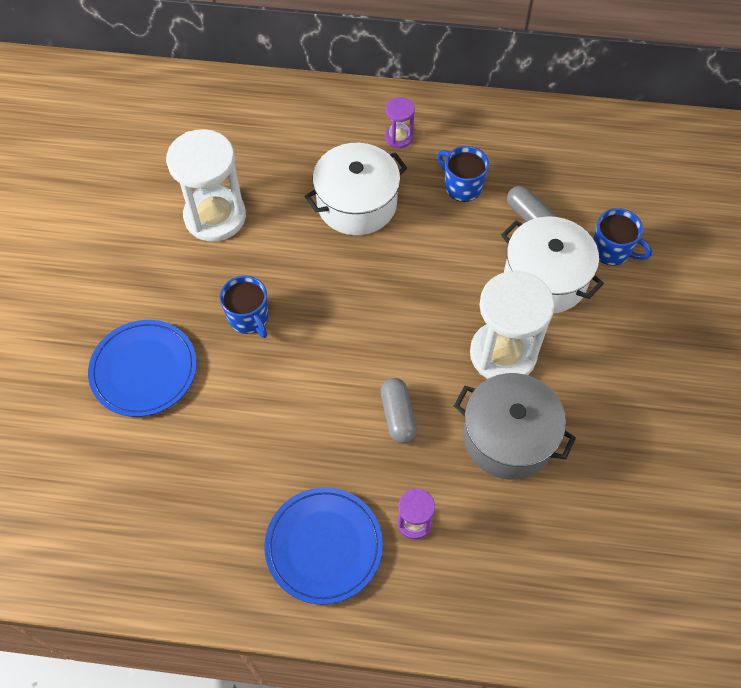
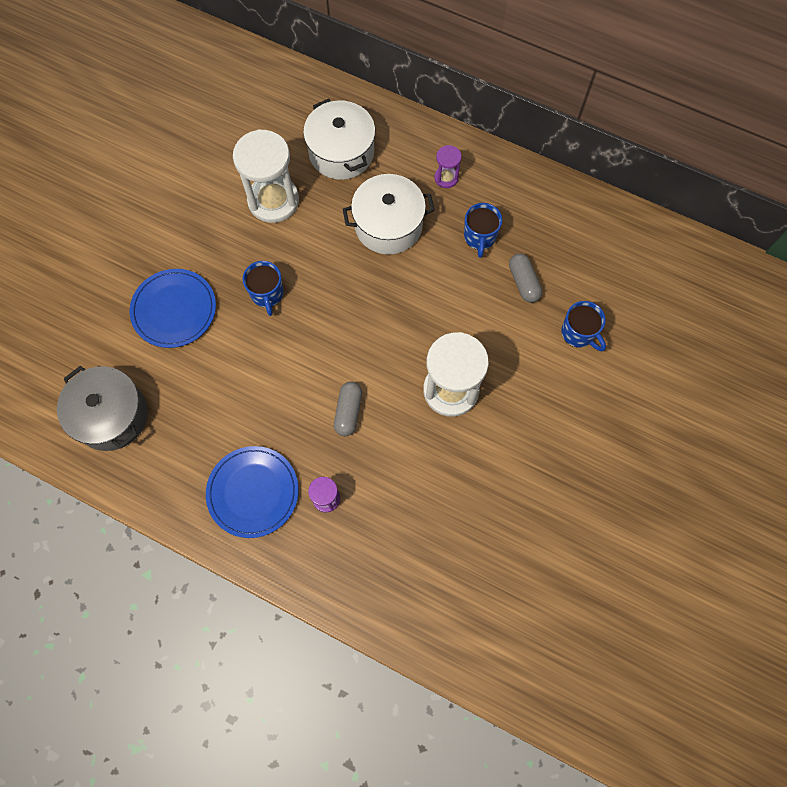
camera: 20 degrees right, 10 degrees up
blue mug [437,146,489,202] -> blue mug turned 150 degrees counterclockwise [464,203,502,258]
grey pot [454,373,576,480] -> grey pot moved to [57,366,148,451]
white pot [501,216,604,313] -> white pot moved to [303,99,375,180]

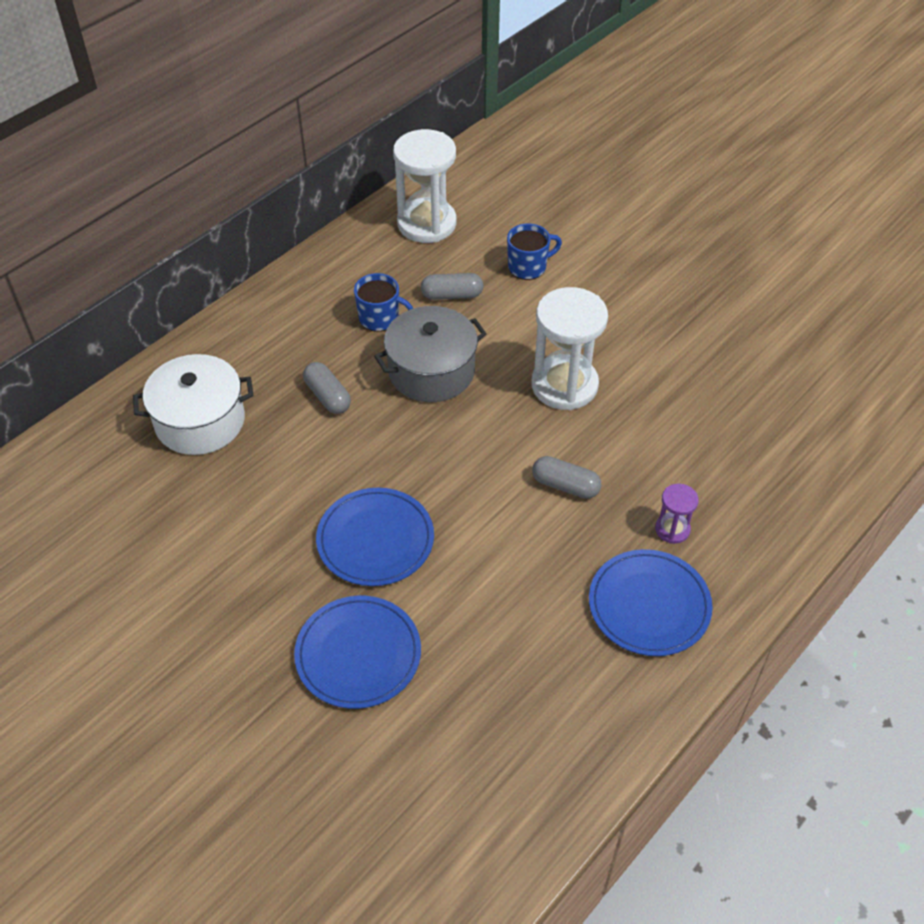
camera: 75 degrees left, 20 degrees down
grey pot [57,366,148,451] -> grey pot moved to [374,306,487,402]
white hourglass [233,129,299,223] -> white hourglass moved to [393,129,456,243]
blue mug [243,261,284,316] -> blue plate [316,488,434,586]
white pot [343,174,434,255] -> grey capsule [303,362,351,414]
purple hourglass [434,145,462,188] -> none

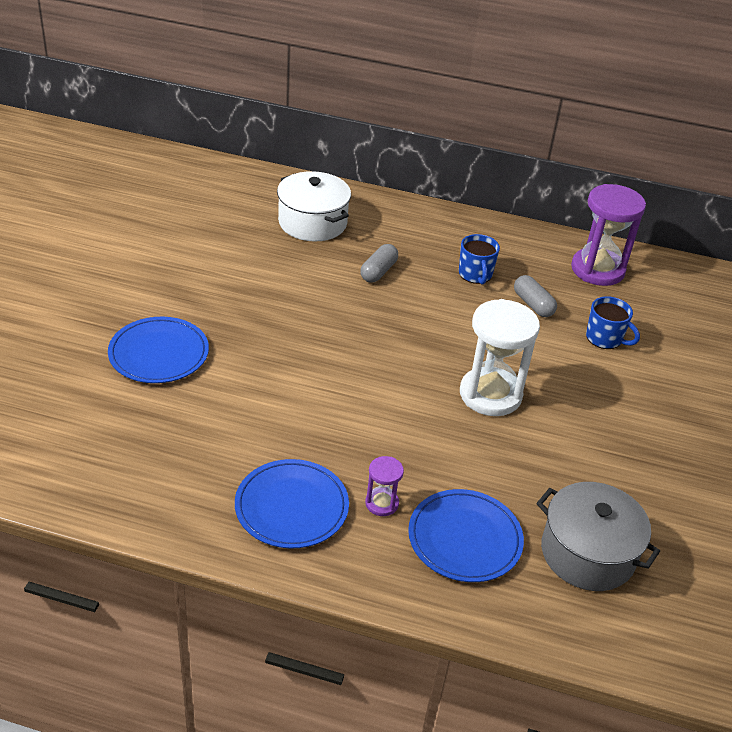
camera: 60 degrees right, 10 degrees down
blue plate [316,488,434,586] -> blue plate moved to [408,489,524,582]
grey pot [374,306,487,402] -> grey pot moved to [536,482,660,591]
white hourglass [393,129,456,243] -> purple hourglass [571,184,646,286]
grey capsule [532,456,602,499] -> none

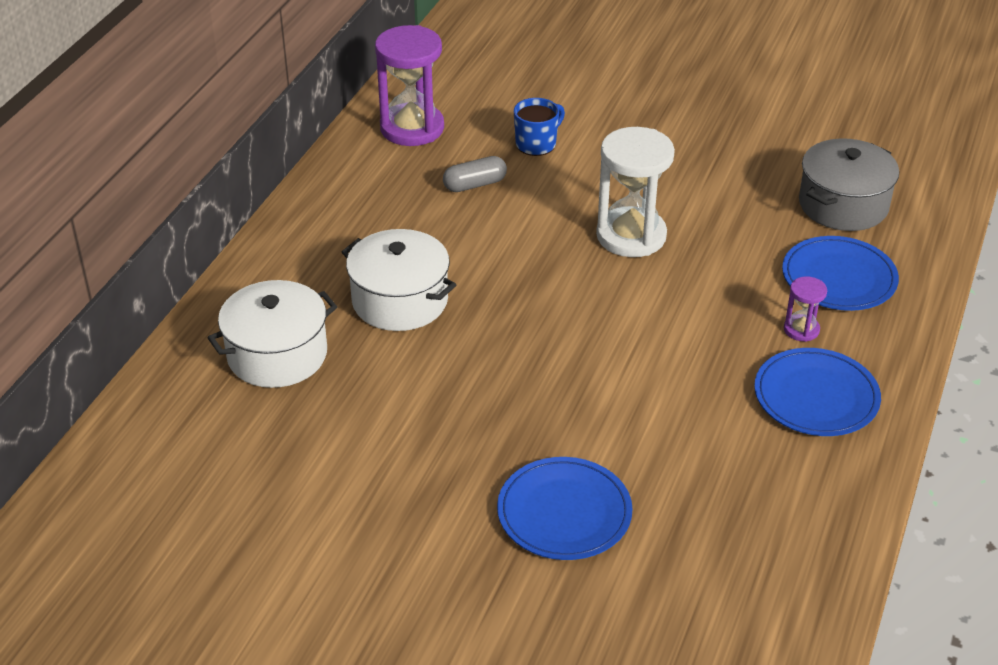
camera: 80 degrees left, 0 degrees up
grey capsule [360,244,398,283] -> white pot [342,229,456,331]
blue mug [459,234,500,285] -> none

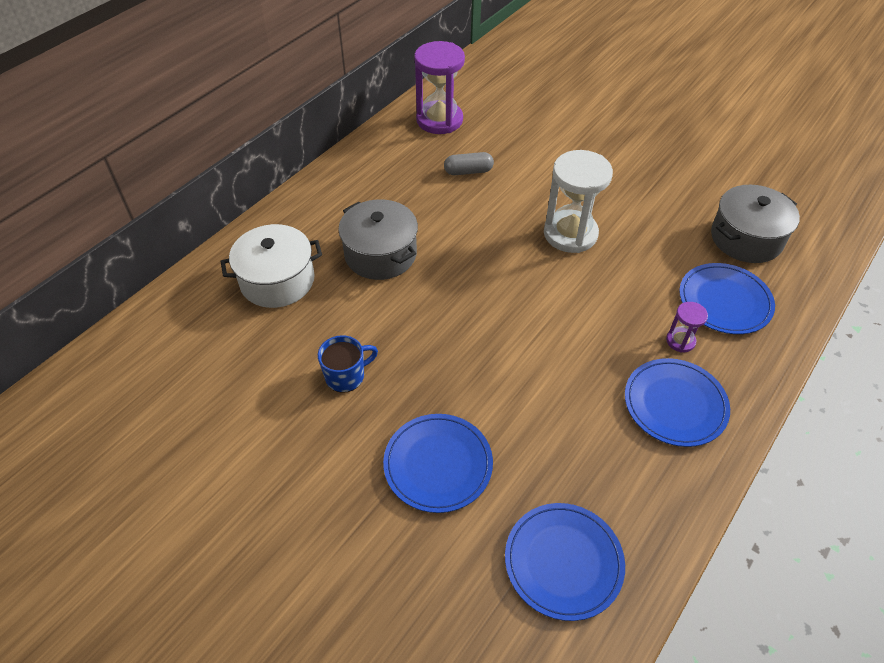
camera: 15 degrees right, 10 degrees up
white pot [342,229,456,331] -> grey pot [338,199,418,280]
blue mug [514,98,565,156] -> blue mug moved to [318,335,378,393]
none -> blue plate [505,503,625,621]

